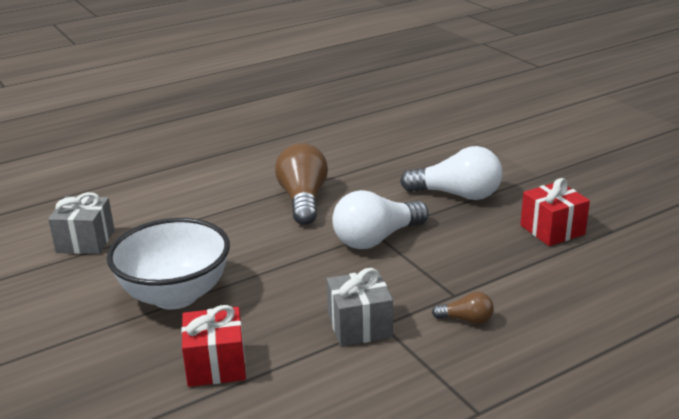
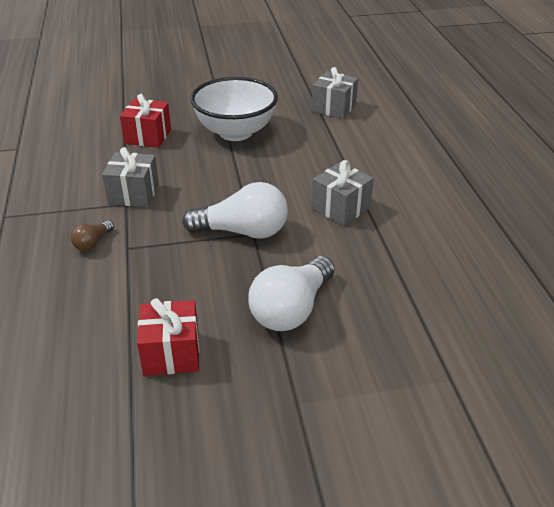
camera: 110 degrees right, 10 degrees up
brown light bulb [275,143,328,225] -> grey gift [312,160,374,226]
white light bulb [332,190,429,249] -> white light bulb turned 105 degrees clockwise [182,182,288,239]

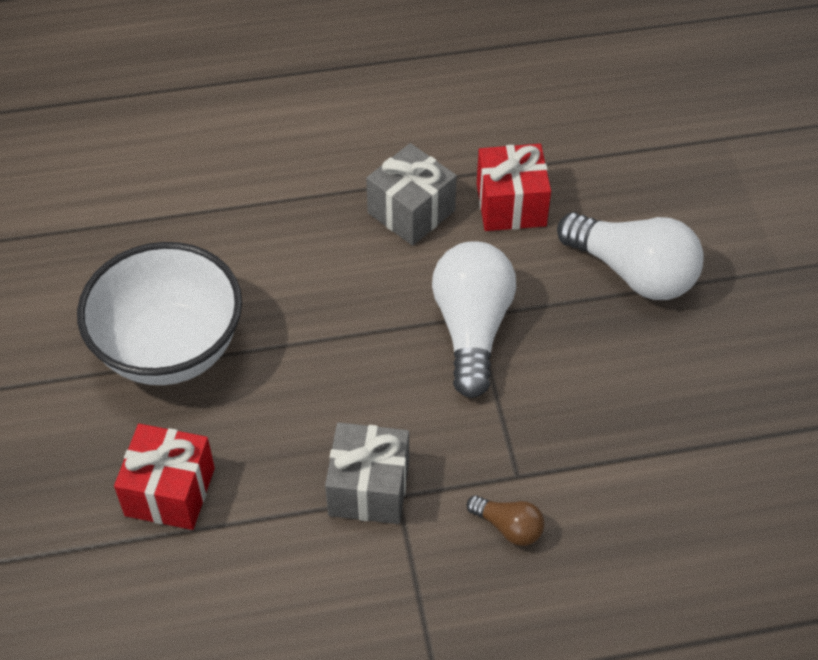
camera: 90 degrees left, 15 degrees up
red gift [137,298,199,376] -> red gift moved to [477,144,551,231]
grey gift [312,67,358,119] -> none

